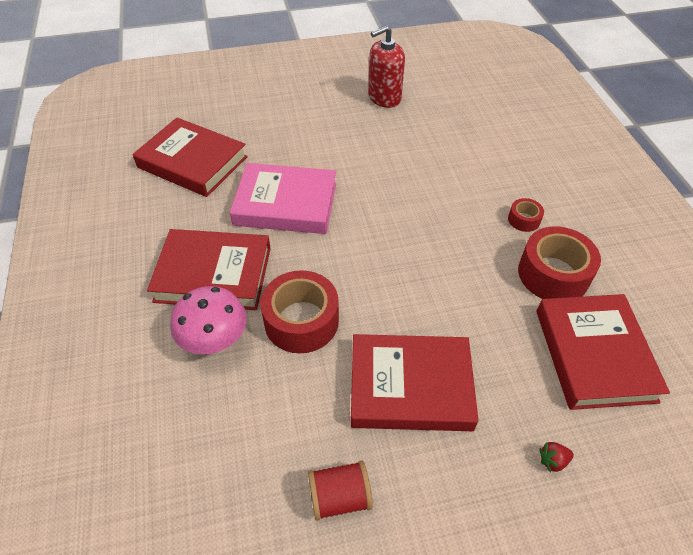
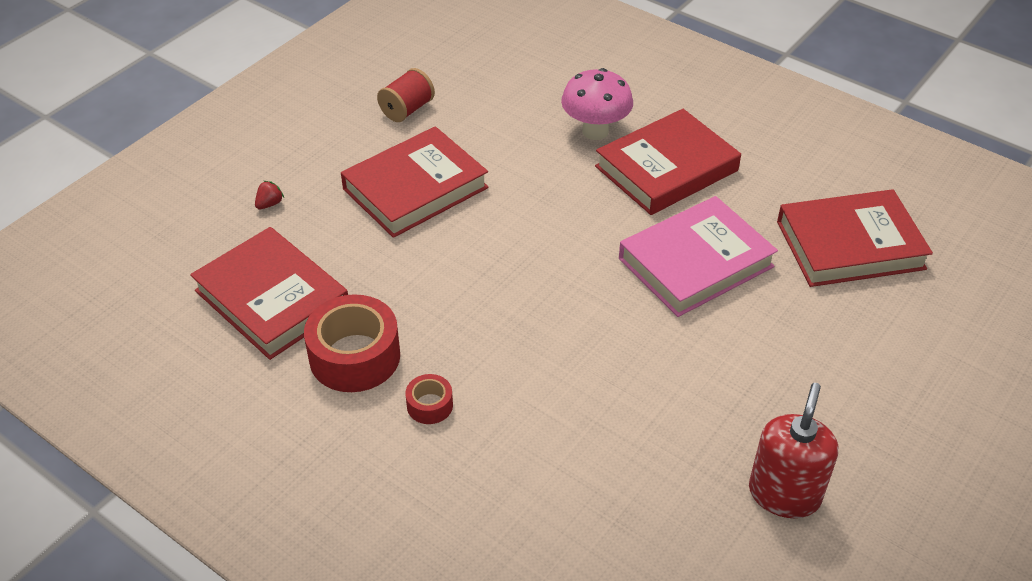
camera: 140 degrees right, 5 degrees down
red tape [261,270,339,353] -> none

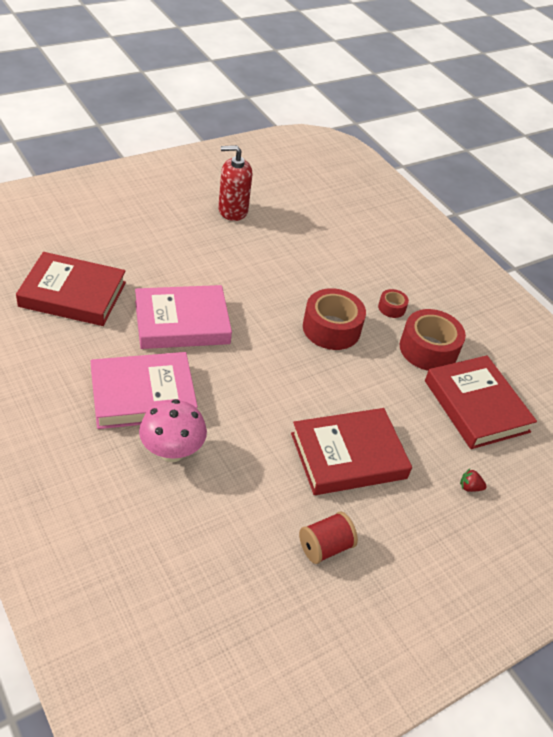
camera: 165 degrees left, 0 degrees up
red strawberry [255,181,284,209] -> red strawberry turned 45 degrees clockwise [460,469,487,492]
red book [595,109,741,215] -> pink book [90,352,198,429]
red soap dispenser [749,383,838,518] -> red soap dispenser turned 45 degrees clockwise [218,145,252,221]
none -> red tape [303,288,366,350]

